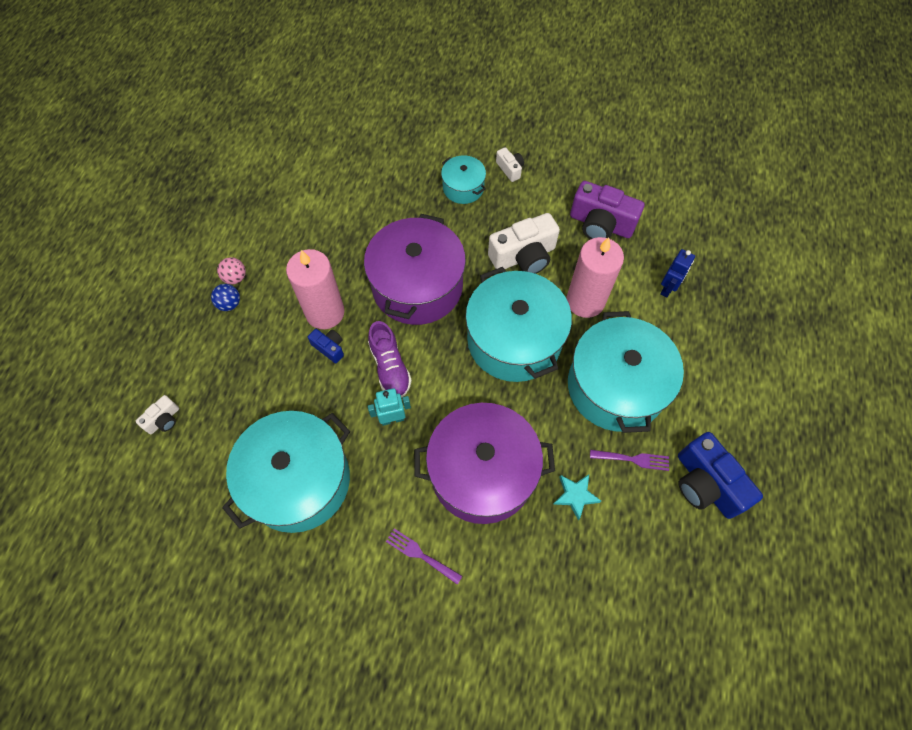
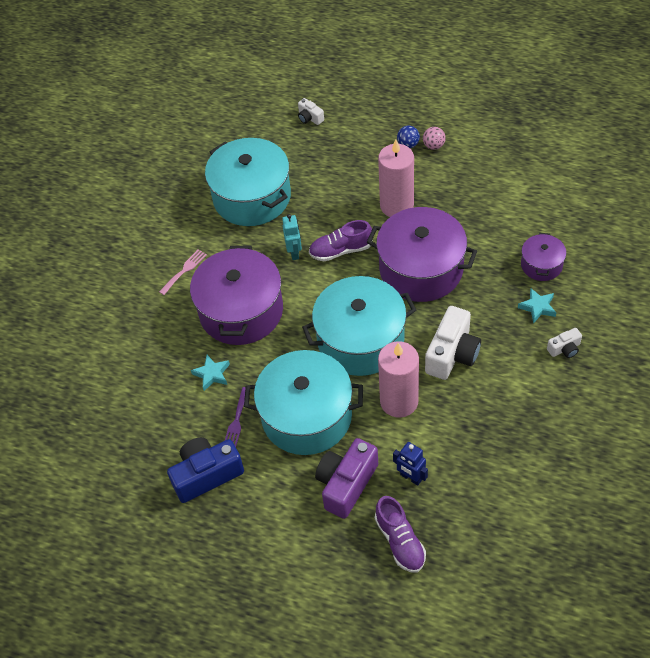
camera: 100 degrees right, 10 degrees down
blue camera [308,329,344,363] -> none
purple fork [386,529,462,585] -> pink fork [159,249,207,295]
turquoise pot [441,155,486,204] -> turquoise star [518,288,557,323]
white camera [488,213,560,274] -> white camera turned 135 degrees counterclockwise [425,306,481,380]
purple camera [570,181,645,239] -> purple camera moved to [315,438,378,519]
none -> purple shoe [375,496,426,573]
none -> purple pot [521,233,566,281]

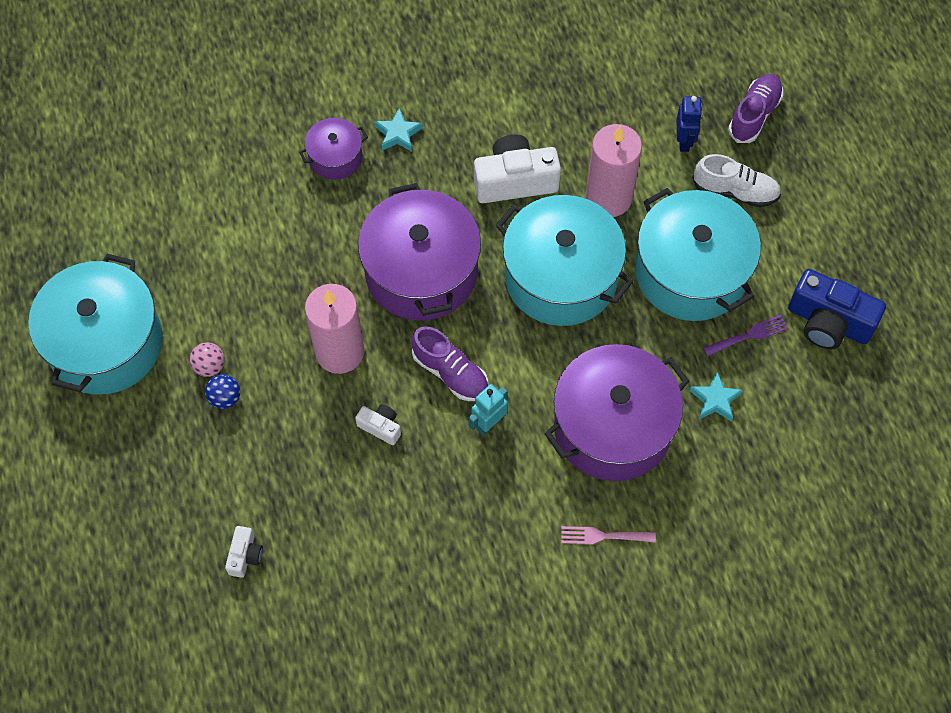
camera: 130 degrees left, 10 degrees up
turquoise pot [205,138,291,226] -> turquoise pot moved to [28,254,163,395]
purple camera [315,438,378,519] -> white shoe [692,154,781,207]
white camera [547,328,582,358] -> white camera moved to [355,404,401,445]

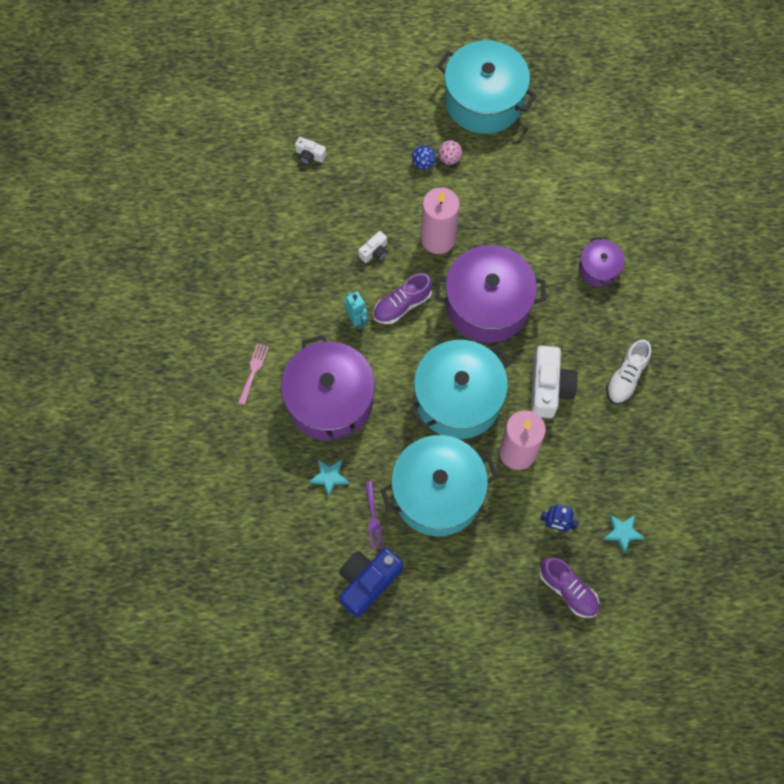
camera: 105 degrees right, 5 degrees up
turquoise star [374,108,423,152] -> turquoise star moved to [603,515,645,553]
white shoe [692,154,781,207] -> white shoe moved to [606,339,651,404]

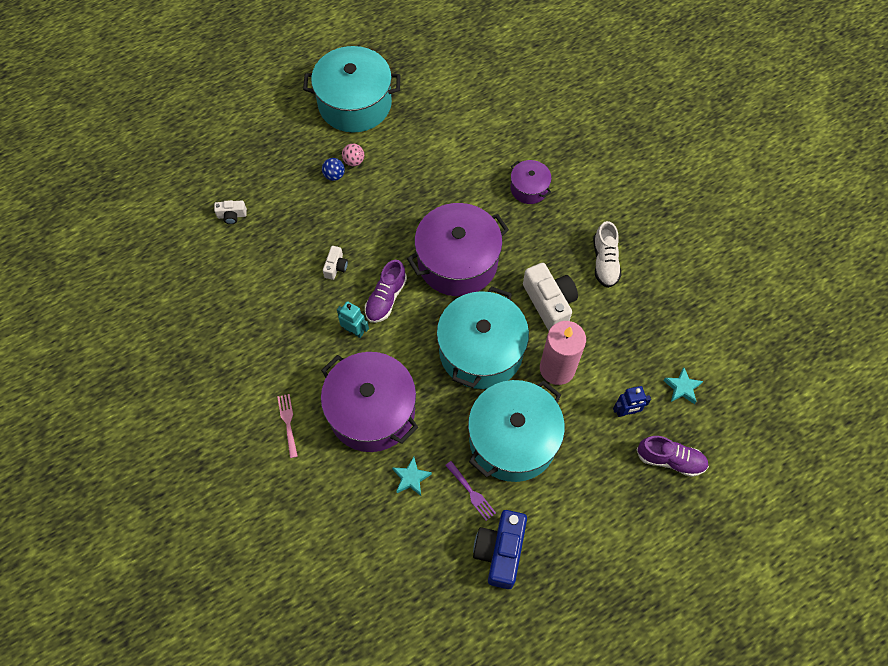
camera: 30 degrees left, 5 degrees down
pink candle [421,187,460,254] -> none

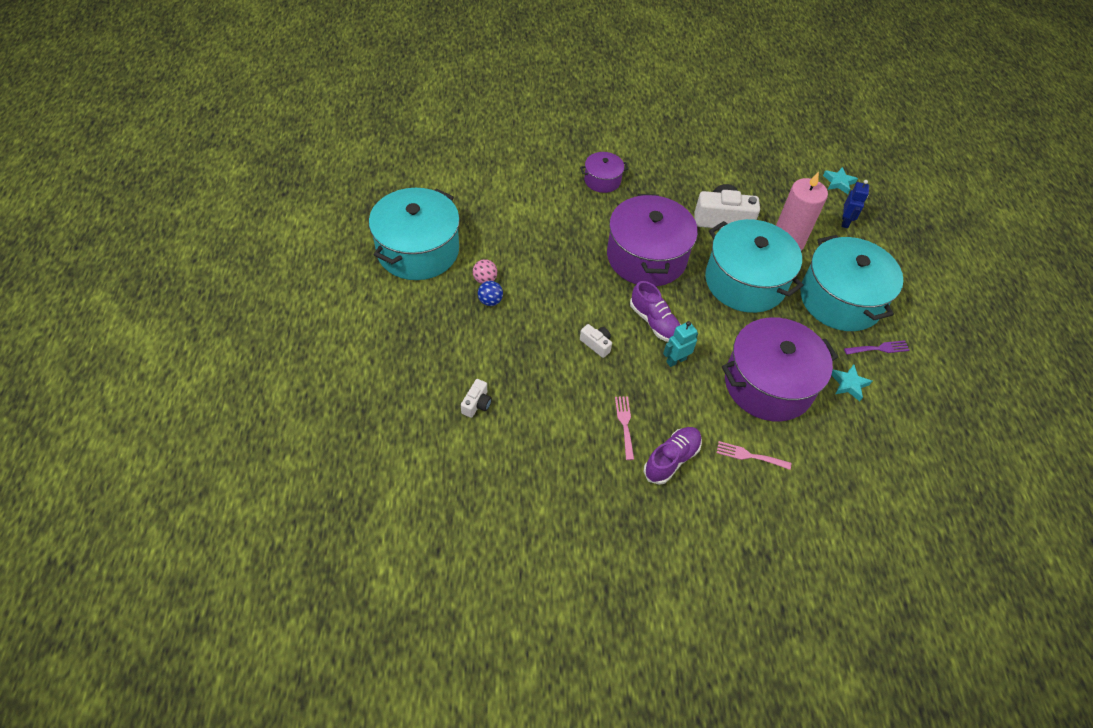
camera: 65 degrees left, 10 degrees down
blue camera [473,510,527,589] -> none
white shoe [593,221,622,288] -> none
purple shoe [636,436,709,477] -> purple shoe moved to [644,427,702,485]
none -> pink fork [615,396,634,460]

